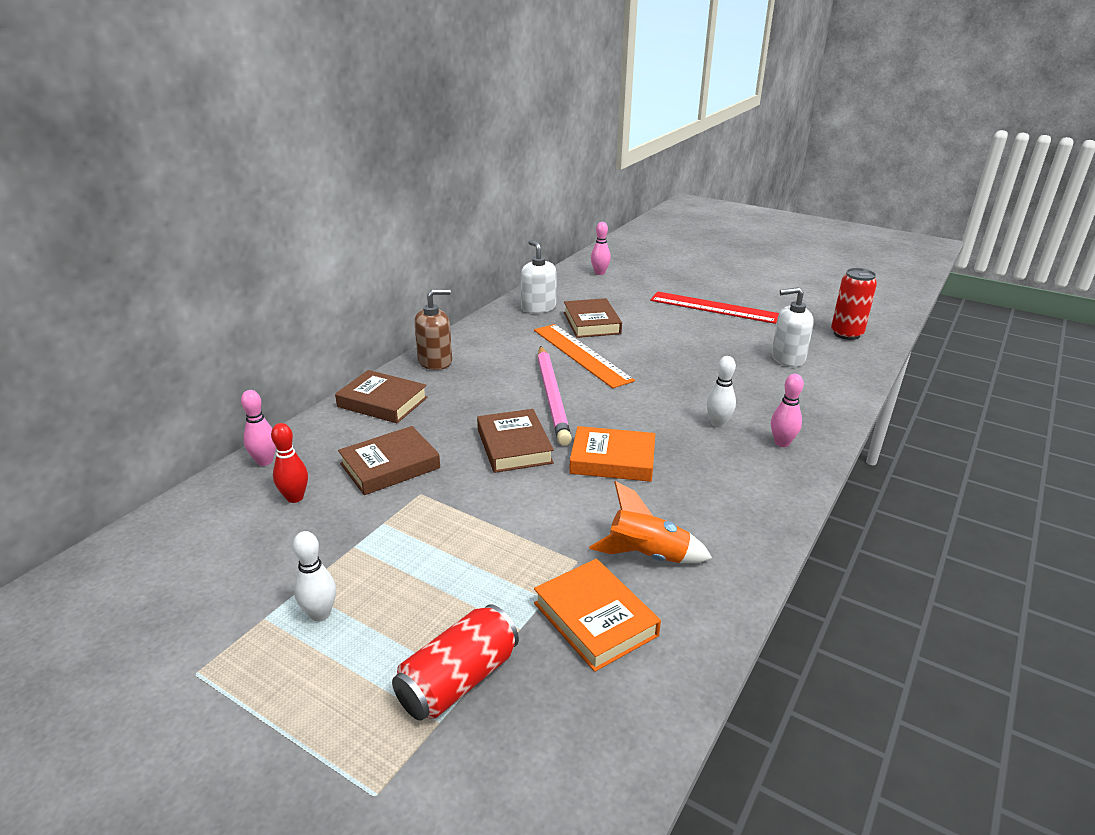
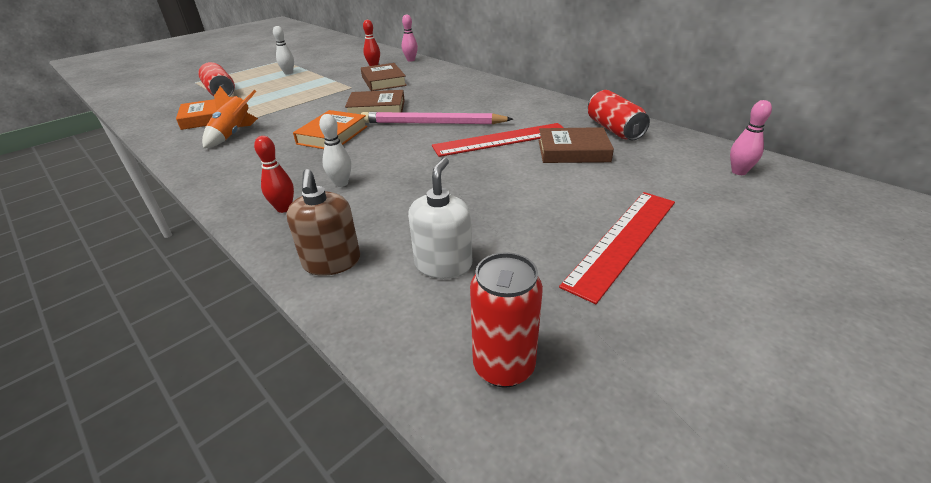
camera: 105 degrees right, 5 degrees up
brown book [335,370,428,423] -> none
brown soap dispenser [414,289,452,370] -> brown soap dispenser moved to [287,169,360,276]
white soap dispenser [521,240,557,313] -> red can [588,90,650,140]
orange ruler [534,324,635,389] -> red ruler [432,123,564,157]
pink bowling pin [771,374,804,447] -> red bowling pin [254,136,294,213]

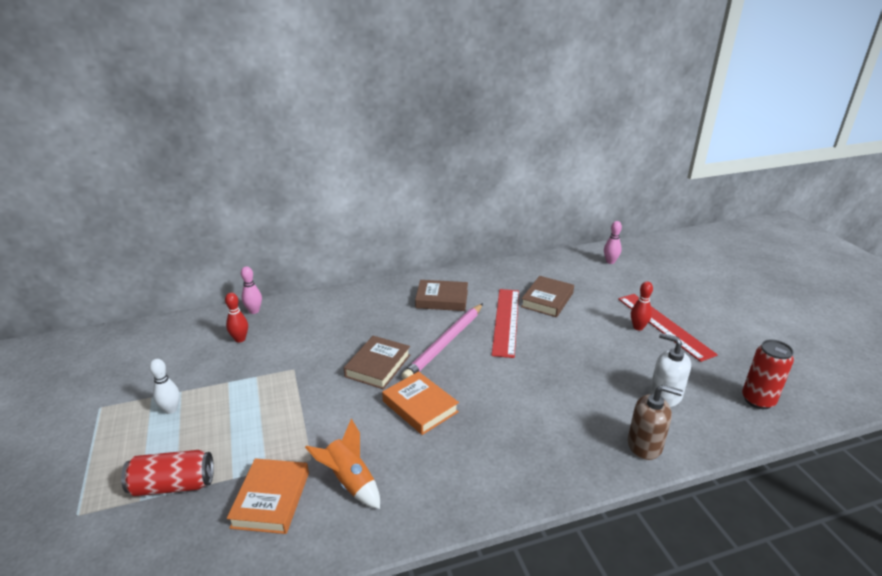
camera: 65 degrees left, 5 degrees down
red bowling pin [254,136,294,213] -> red bowling pin moved to [631,282,653,331]
white bowling pin [319,114,351,187] -> none
brown book [361,63,407,91] -> brown book moved to [415,280,468,311]
red can [588,90,650,140] -> none

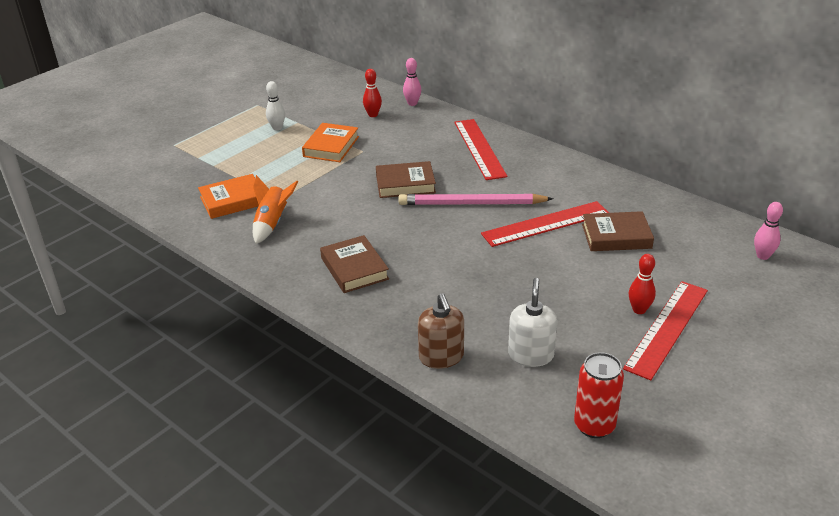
camera: 60 degrees right, 5 degrees up
red can [121,450,214,496] -> none
orange book [382,371,459,435] -> orange book moved to [302,123,359,162]
brown book [415,280,468,311] -> brown book moved to [320,235,389,293]
none -> red ruler [454,119,507,180]

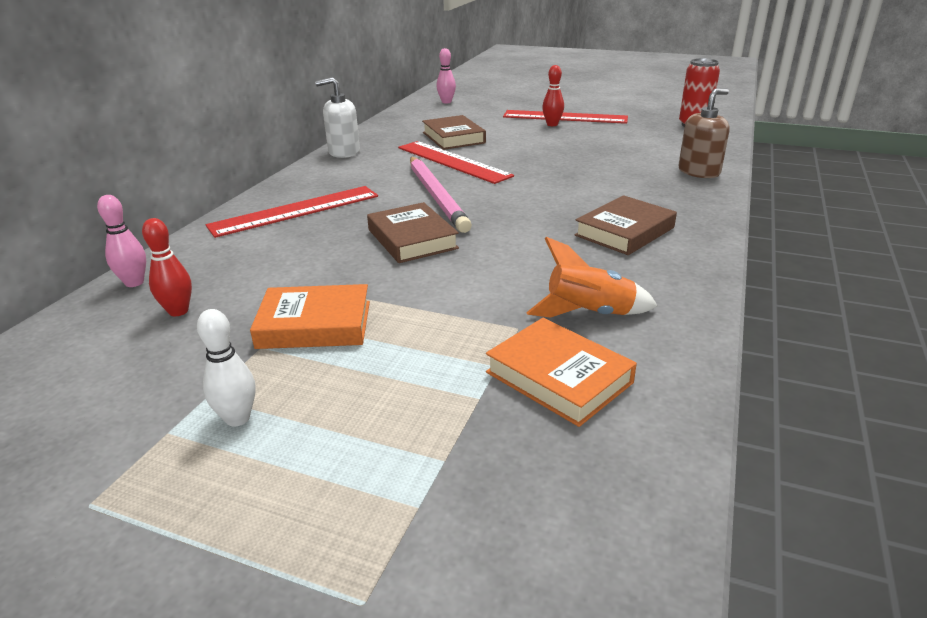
camera: 110 degrees left, 5 degrees down
white soap dispenser [508,278,557,367] -> white soap dispenser moved to [315,77,360,158]

